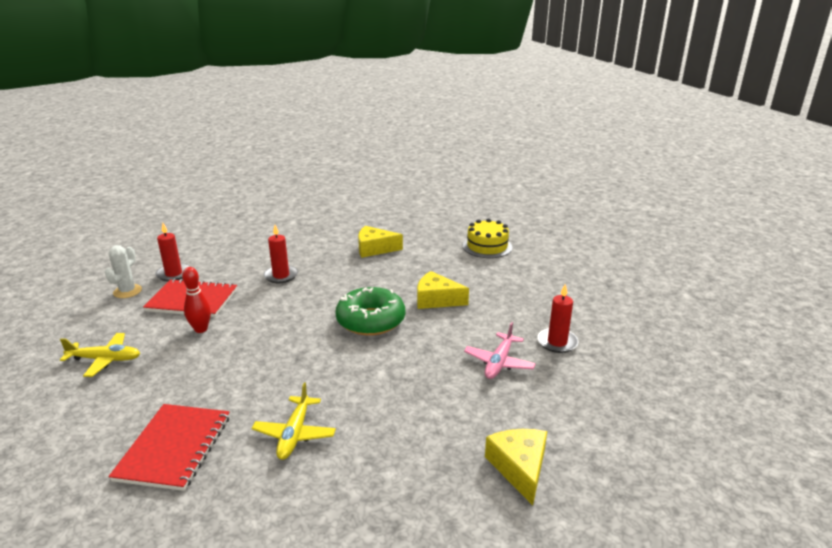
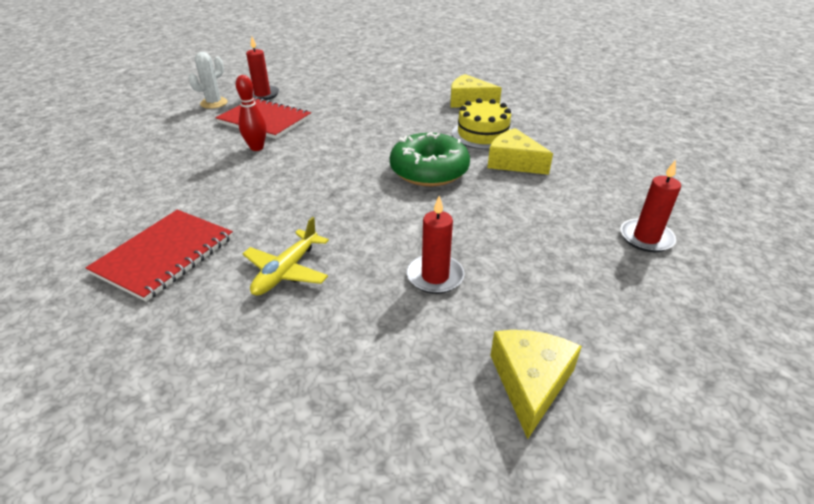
camera: 20 degrees right, 10 degrees up
yellow plane [60,333,140,377] -> none
red candle [264,225,298,283] -> red candle moved to [407,196,465,294]
yellow cake [463,219,512,258] -> yellow cake moved to [452,98,511,149]
pink plane [464,322,536,379] -> none

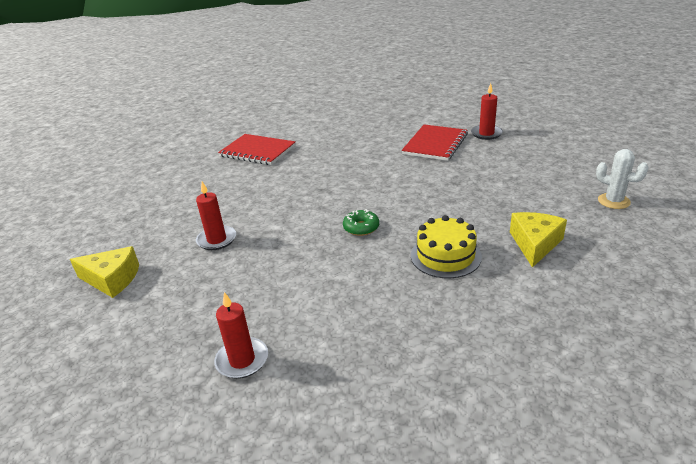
camera: 90 degrees right, 5 degrees down
white cactus [188,52,228,109] -> white cactus moved to [596,149,649,209]
red bowling pin [236,75,266,151] -> none
yellow plane [242,217,329,296] -> none
green donut [390,132,470,186] -> green donut [343,209,379,236], size x0.50
yellow cheese [487,128,553,175] -> none

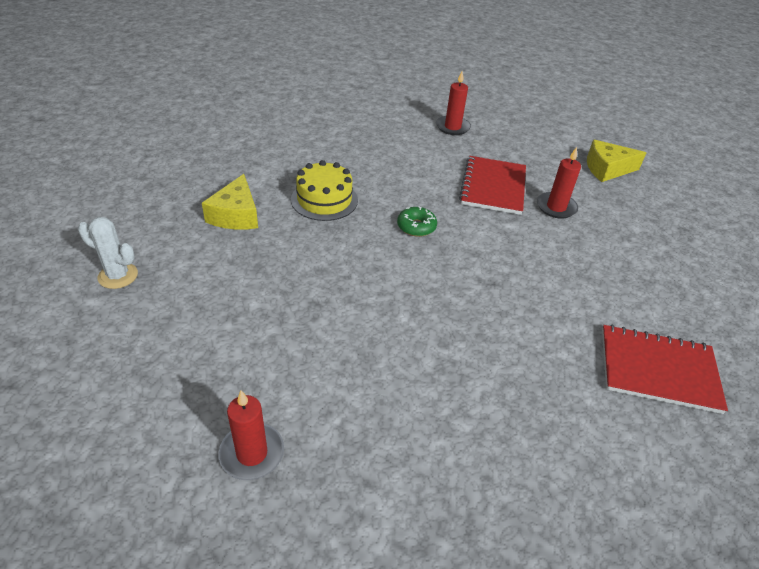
camera: 160 degrees right, 10 degrees up
red notebook [402,124,468,161] -> red notebook moved to [459,156,526,215]

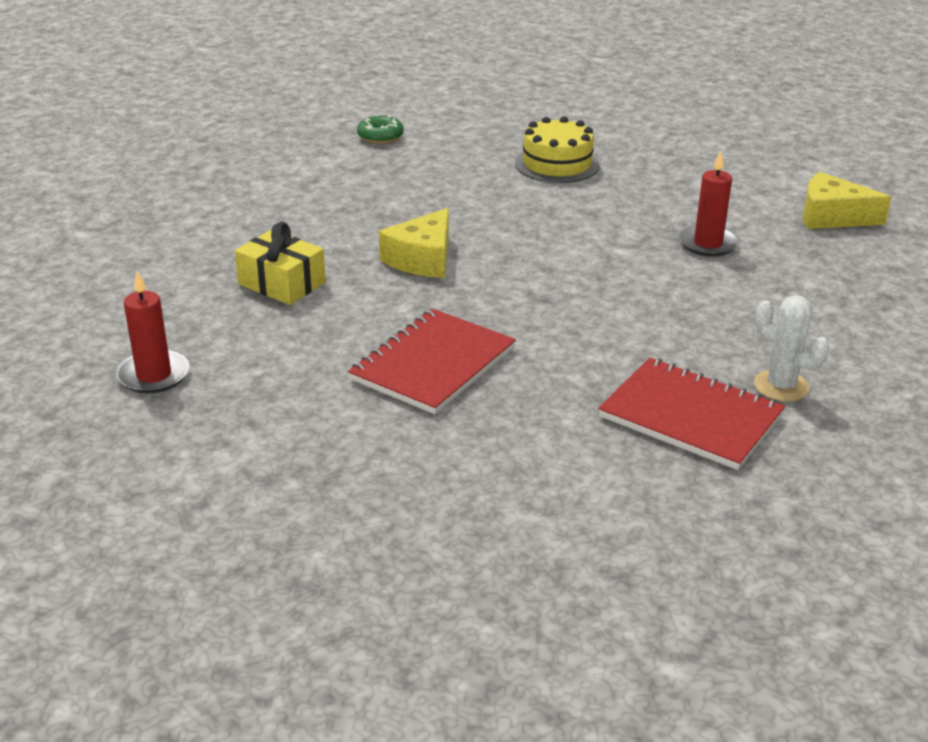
camera: 25 degrees right, 10 degrees down
white cactus [78,217,138,289] -> white cactus moved to [754,295,829,402]
yellow cheese [202,174,258,230] -> yellow cheese moved to [379,208,449,278]
yellow cake [291,160,358,221] -> yellow cake moved to [515,116,600,183]
green donut [397,206,437,237] -> green donut moved to [357,114,404,144]
red candle [436,71,471,135] -> none
red notebook [459,156,526,215] -> red notebook moved to [348,309,516,414]
none -> yellow gift [235,222,326,305]

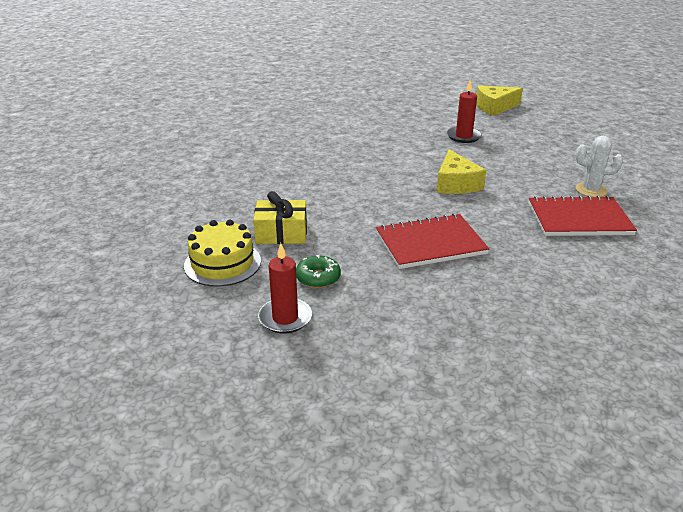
camera: 35 degrees left, 0 degrees up
red notebook [348,309,516,414] -> red notebook turned 75 degrees clockwise [376,213,489,269]
green donut [357,114,404,144] -> green donut moved to [296,255,341,288]
yellow cheese [379,208,449,278] -> yellow cheese moved to [436,149,486,194]
yellow cake [515,116,600,183] -> yellow cake moved to [184,219,261,287]

